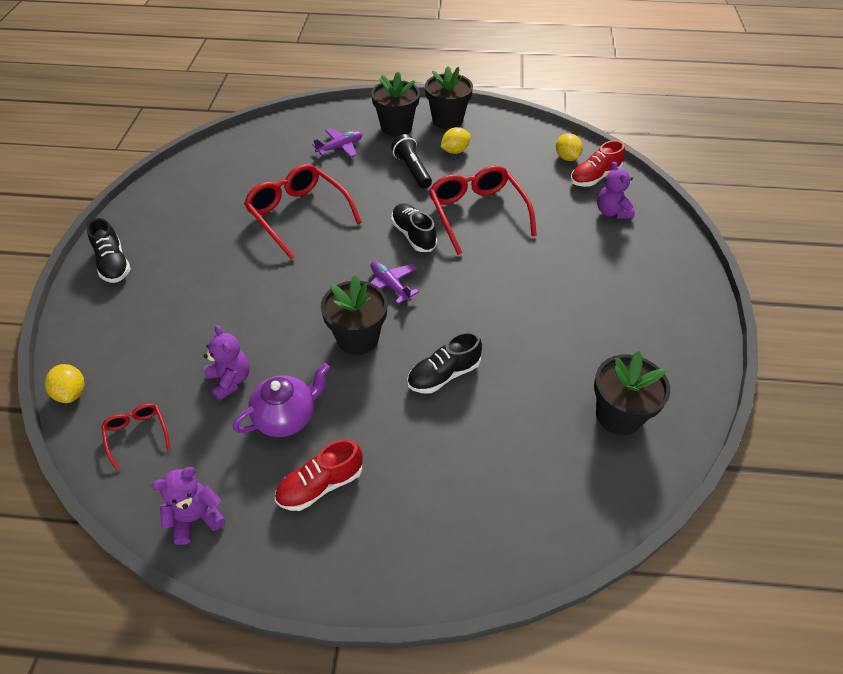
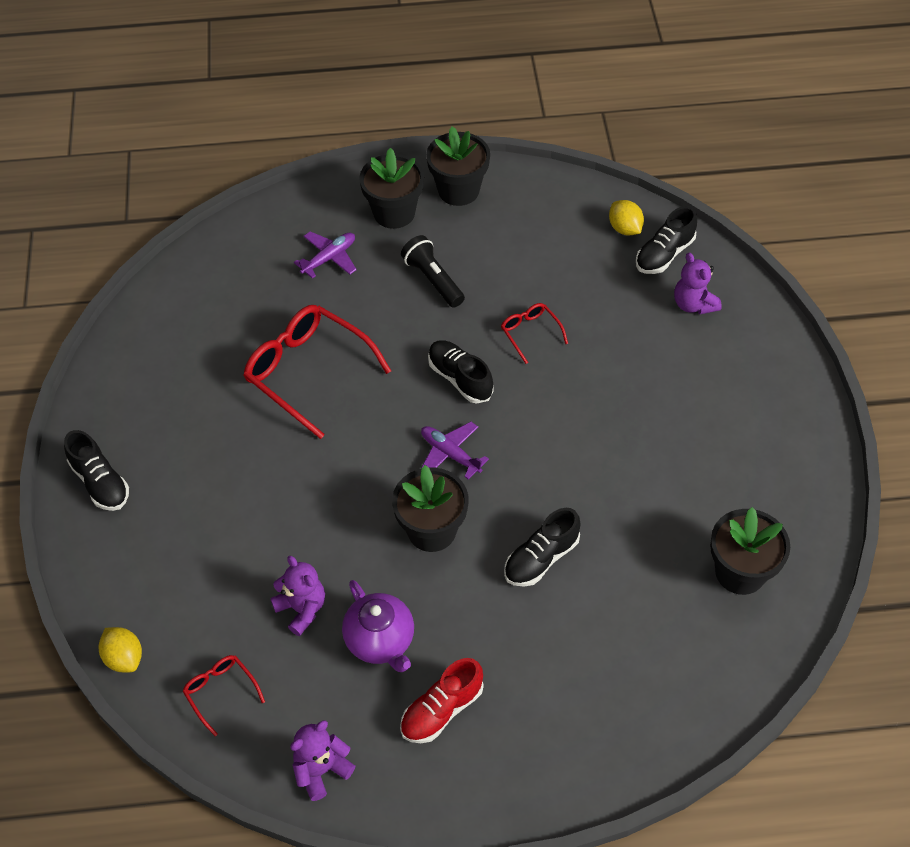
camera: 10 degrees left, 5 degrees up
purple teapot [233,363,330,437] -> purple teapot turned 105 degrees clockwise [342,580,414,672]
red glasses [429,165,537,255] -> red glasses [501,303,568,364], size x0.48
yellow lemon [441,127,471,154] -> none
red shoe [571,140,625,187] -> black shoe [636,206,697,274]

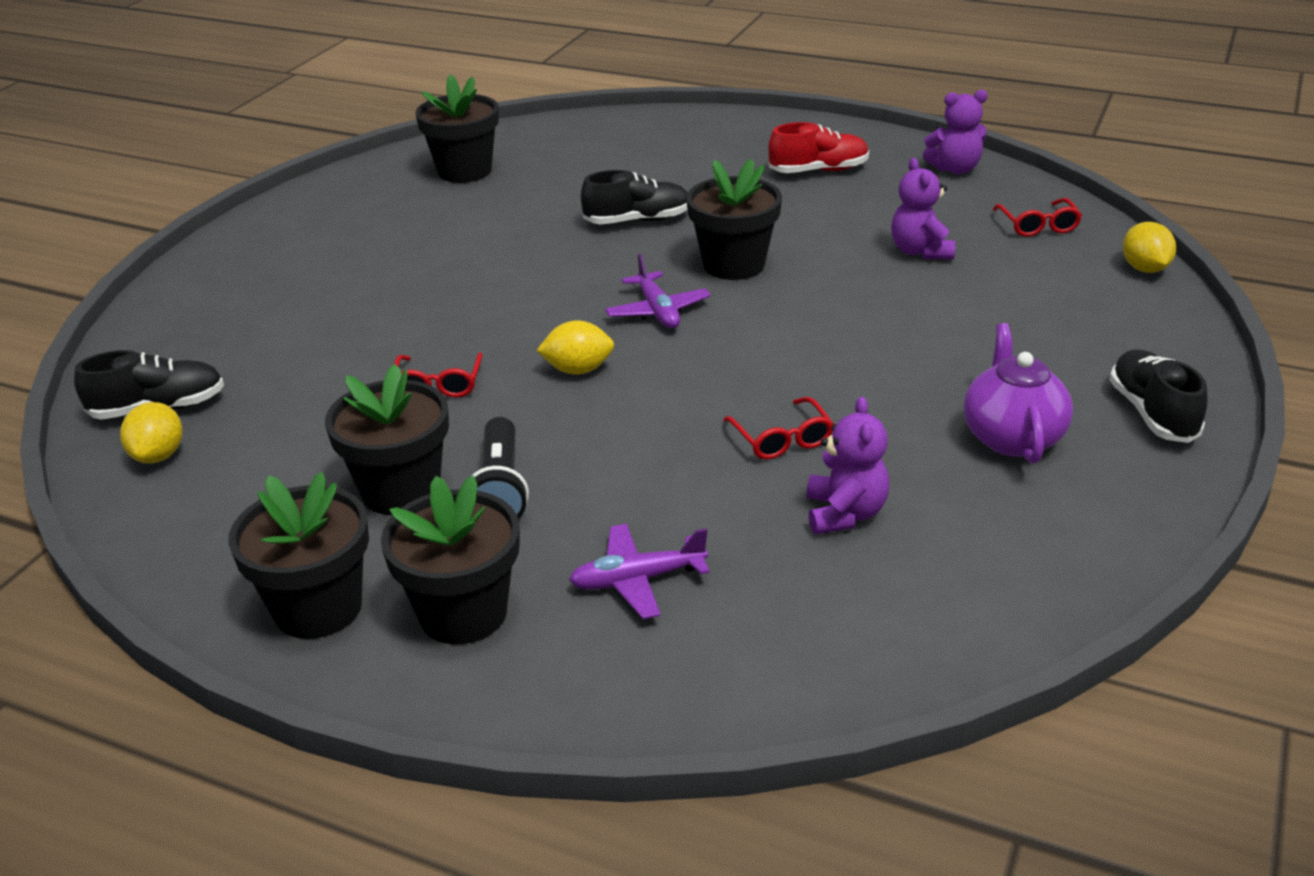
camera: 150 degrees left, 20 degrees down
red glasses [243,305,391,439] -> red glasses [723,397,834,460], size x0.48
purple teapot [342,580,414,672] -> purple teapot moved to [964,323,1073,464]
black shoe [428,340,494,404] -> yellow lemon [536,321,614,374]
purple teddy bear [674,253,722,314] -> purple teddy bear moved to [806,397,889,534]
none -> black flower pot [325,364,449,515]

